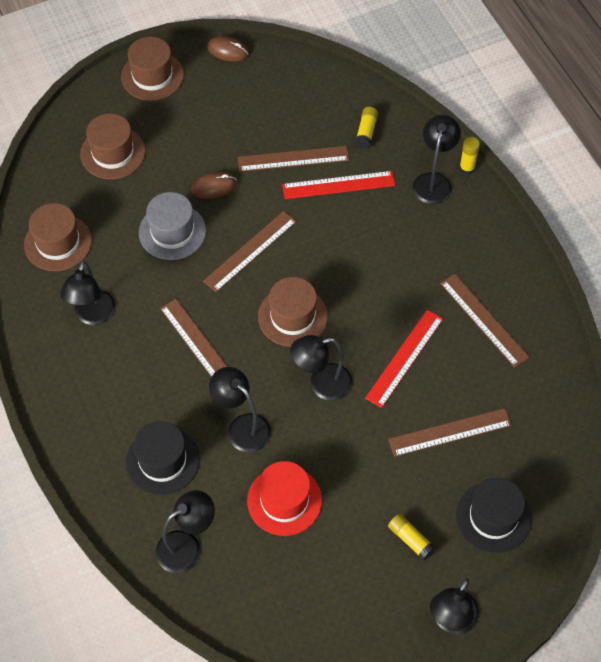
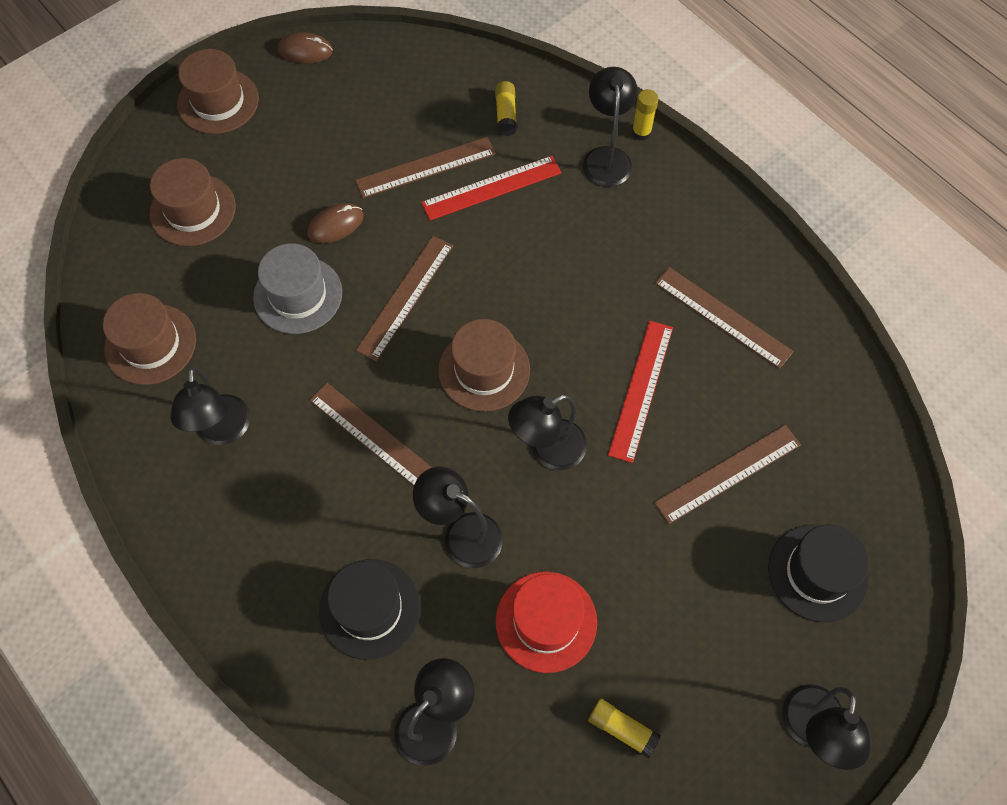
camera: 15 degrees left, 5 degrees up
yellow glue stick [388,514,436,560] -> yellow glue stick moved to [588,699,661,758]

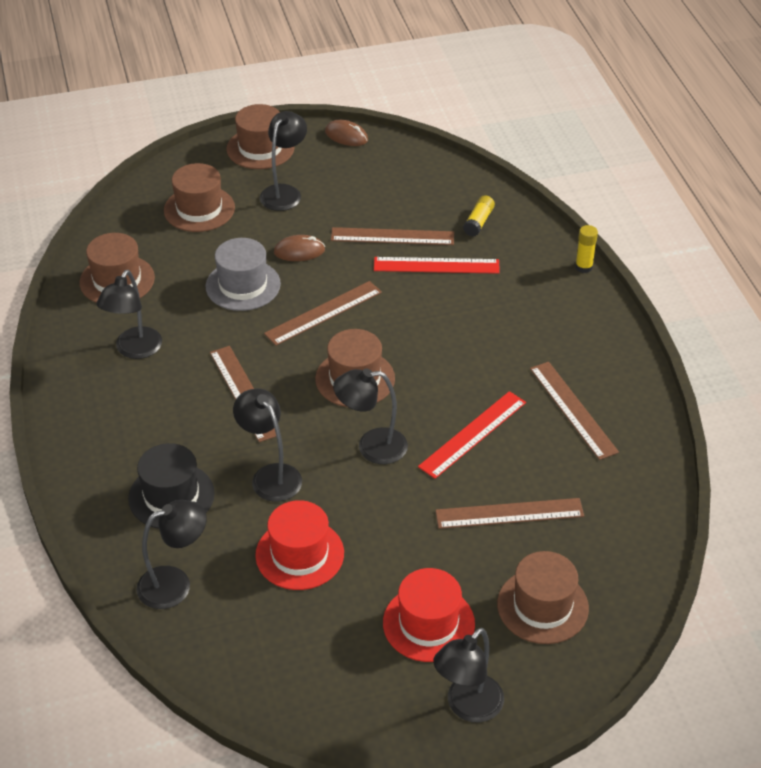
camera: 25 degrees right, 20 degrees down
black lamp [583,67,638,187] -> black lamp moved to [260,111,307,211]
yellow glue stick [588,699,661,758] -> none
black hat [768,525,869,622] -> brown hat [497,551,589,644]
none -> red hat [383,568,475,662]

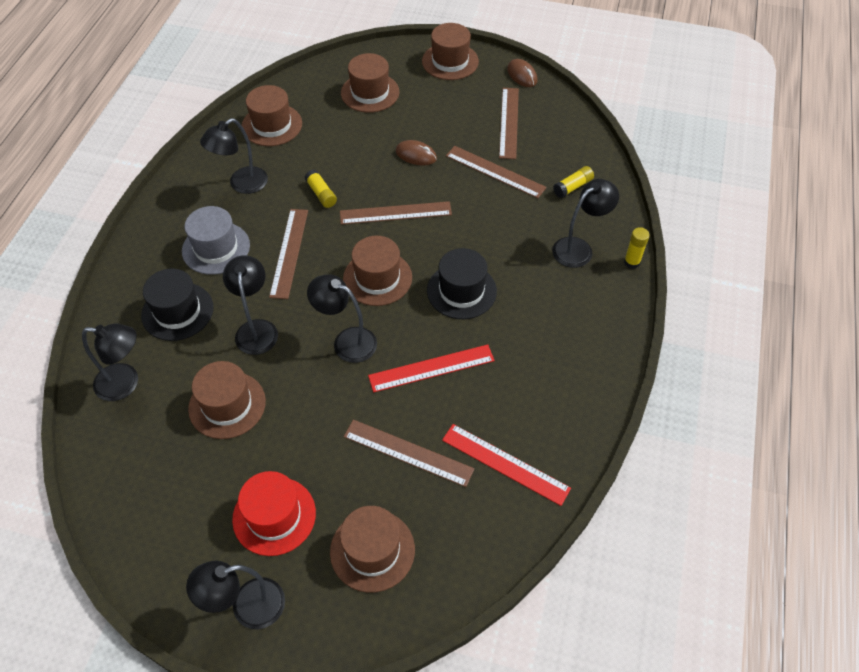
camera: 30 degrees right, 10 degrees up
grey hat [205,238,281,311] -> grey hat moved to [182,206,250,275]
red hat [255,500,344,590] -> brown hat [188,361,266,439]
black lamp [260,111,307,211] -> black lamp moved to [552,179,619,268]
red ruler [374,257,500,274] -> red ruler moved to [442,424,571,506]
brown ruler [530,362,619,460] -> brown ruler moved to [499,88,519,159]
none -> yellow glue stick [305,170,337,208]
none -> black hat [427,248,497,319]

